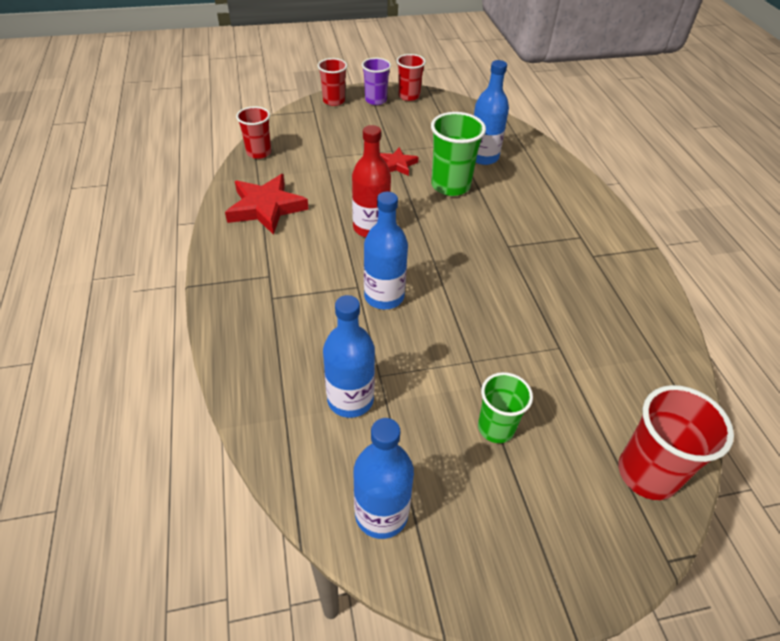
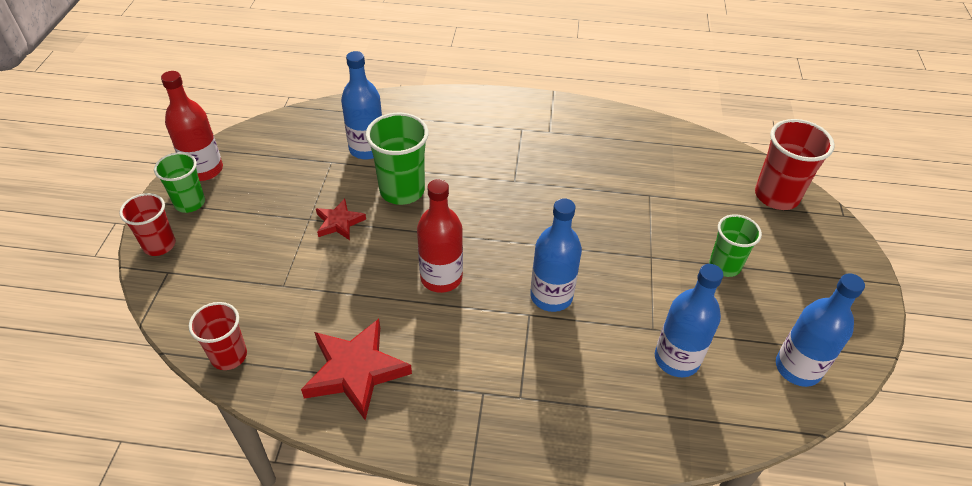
camera: 70 degrees left, 0 degrees up
purple cup [362,58,391,105] -> green cup [154,152,205,213]
red cup [397,54,426,101] -> red bottle [161,71,223,181]

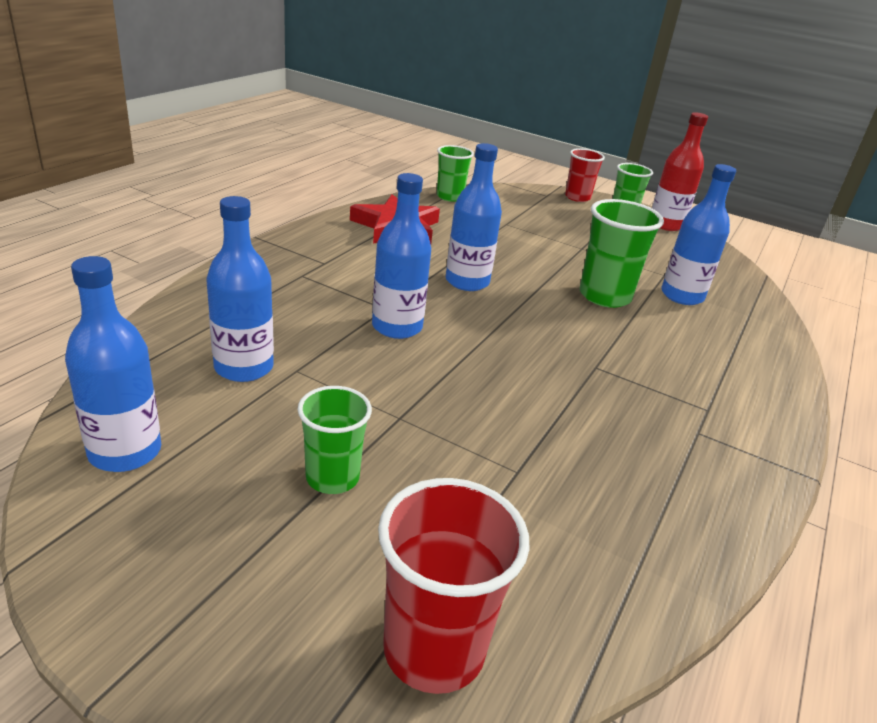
camera: 110 degrees right, 15 degrees down
red cup [189,302,247,370] -> green cup [437,145,474,202]
red star [316,199,366,240] -> none
red bottle [417,179,463,293] -> blue bottle [446,143,502,291]

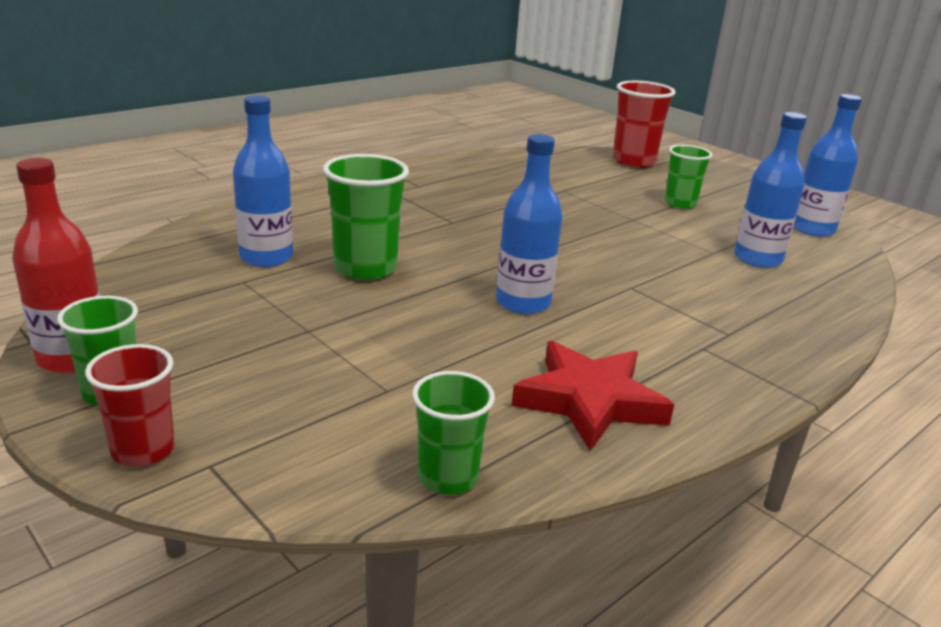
camera: 160 degrees left, 5 degrees down
blue bottle [372,173,431,339] -> none

